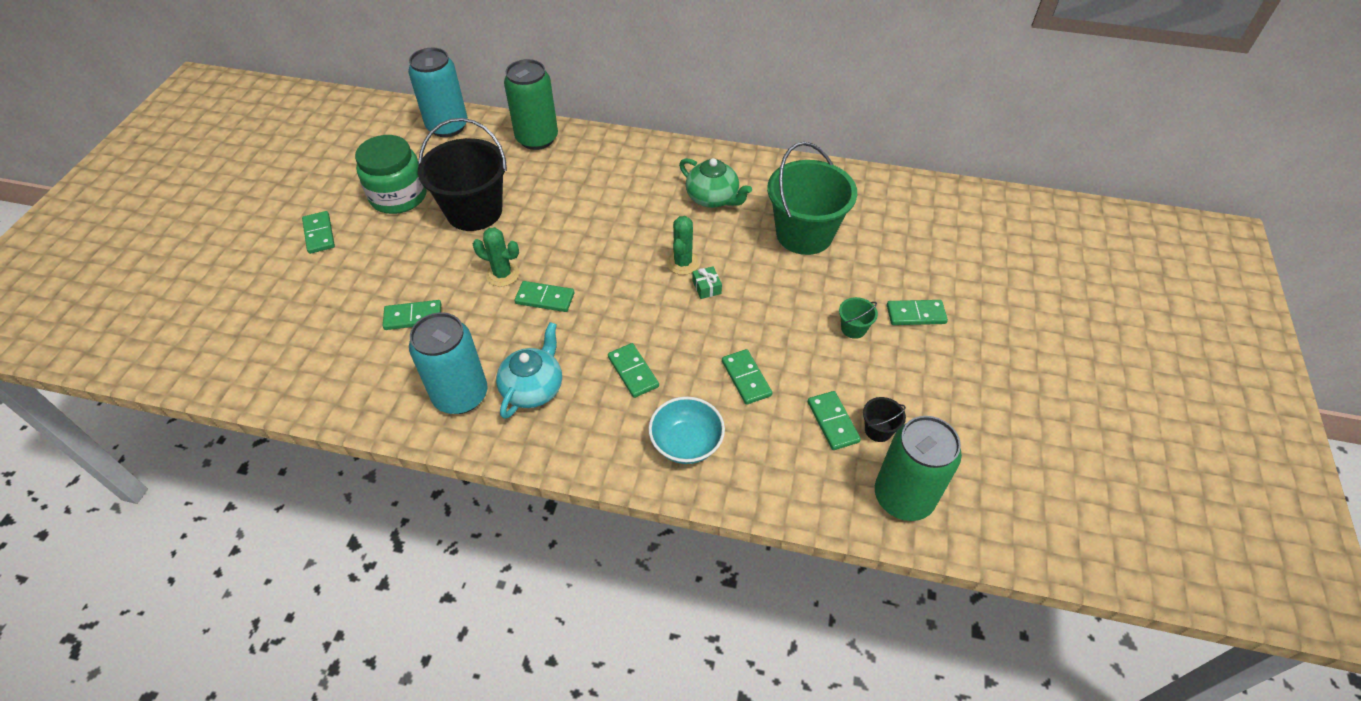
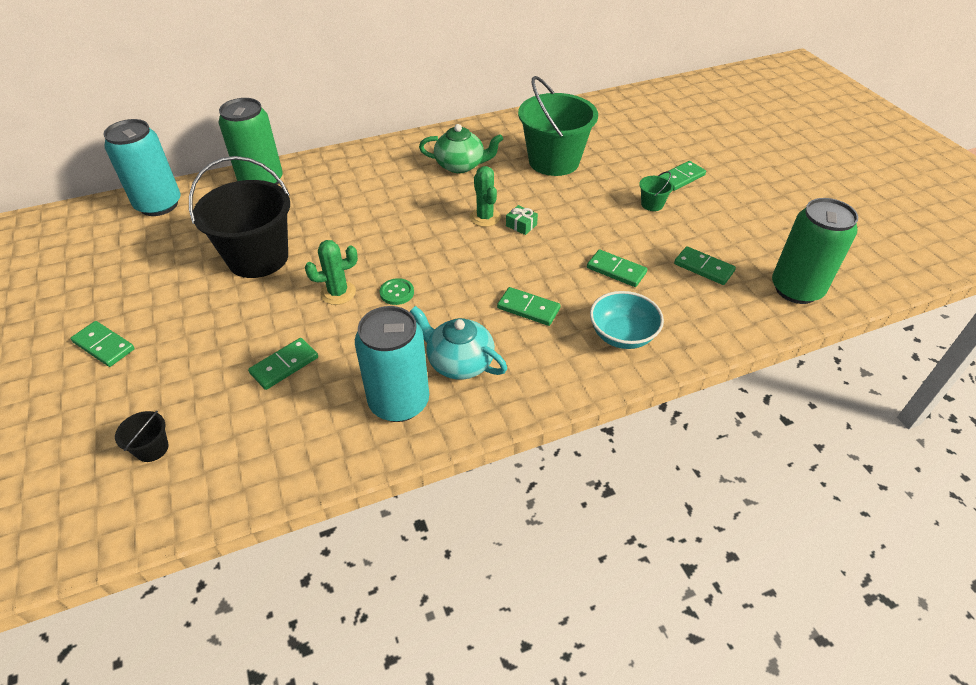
camera: 35 degrees left, 5 degrees down
green jar [355,135,427,214] -> none
turquoise teapot [496,322,562,419] -> turquoise teapot turned 45 degrees counterclockwise [410,306,507,380]
green domino [514,281,575,312] -> green button [380,278,414,305]
black bucket [863,397,906,442] -> black bucket moved to [115,411,168,462]

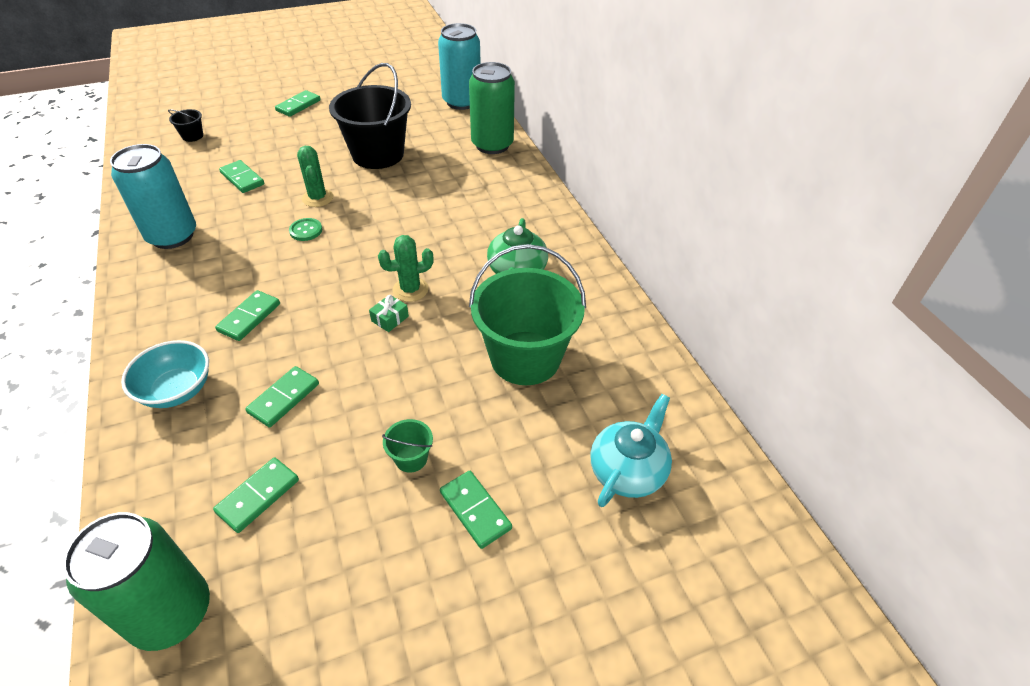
camera: 90 degrees right, 0 degrees up
turquoise teapot [410,306,507,380] -> turquoise teapot moved to [590,394,672,507]

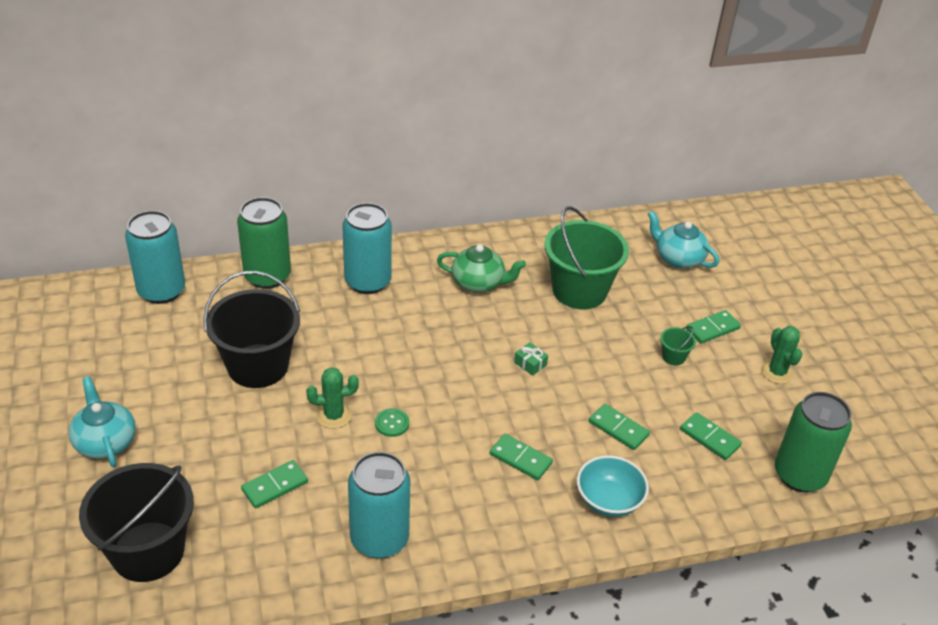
camera: 85 degrees left, 5 degrees down
black bucket [168,109,203,142] -> black bucket [79,463,194,582], size x2.48
green domino [275,90,321,117] -> turquoise teapot [69,376,136,467]
green cactus [378,235,434,302] -> green cactus moved to [761,326,802,384]
none -> turquoise can [342,203,392,294]

